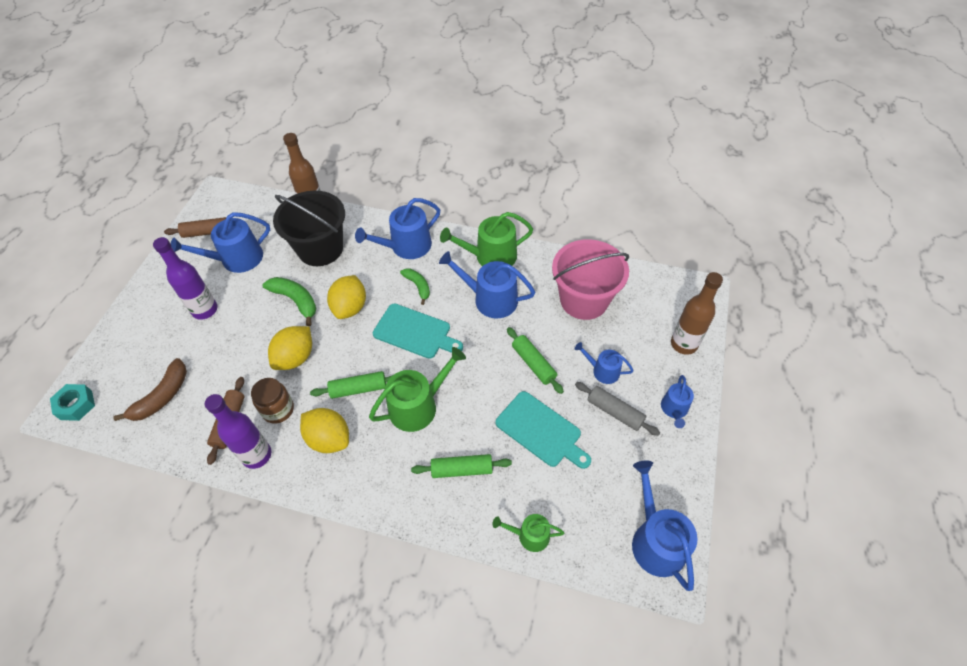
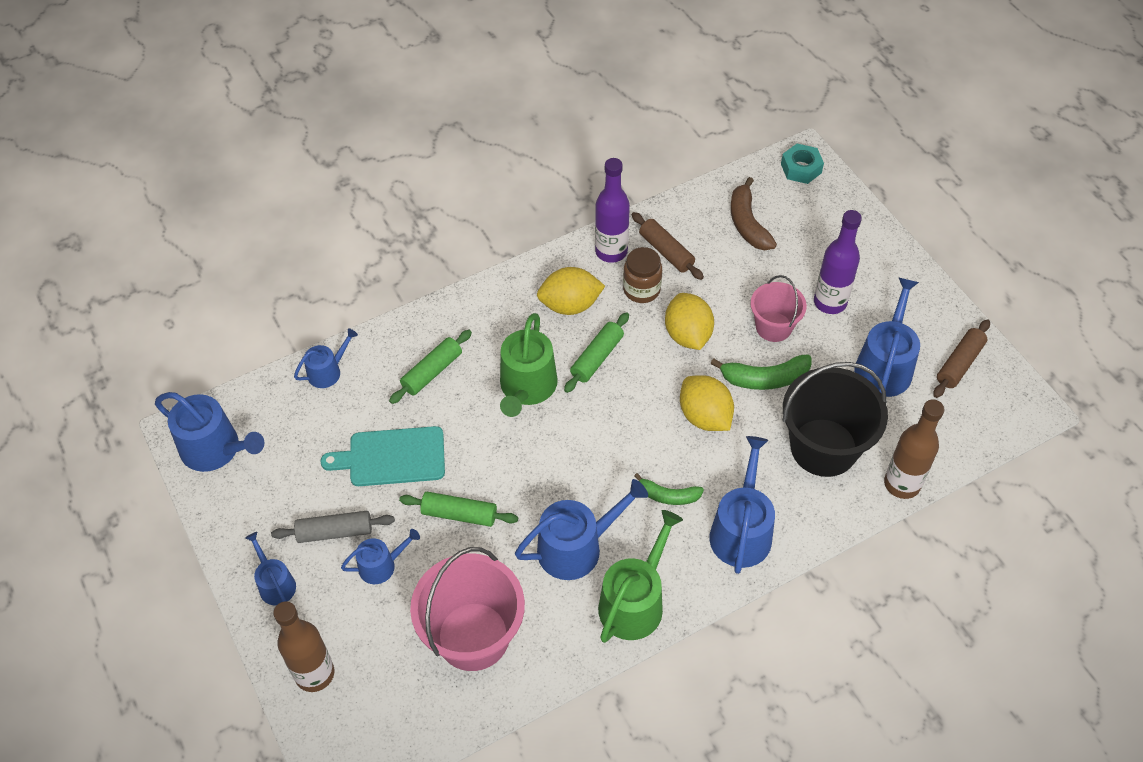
camera: 135 degrees right, 0 degrees up
turquoise cutting board [373,303,463,359] -> none
green watering can [493,514,564,552] -> blue watering can [294,328,358,388]
none -> pink bucket [750,275,807,342]

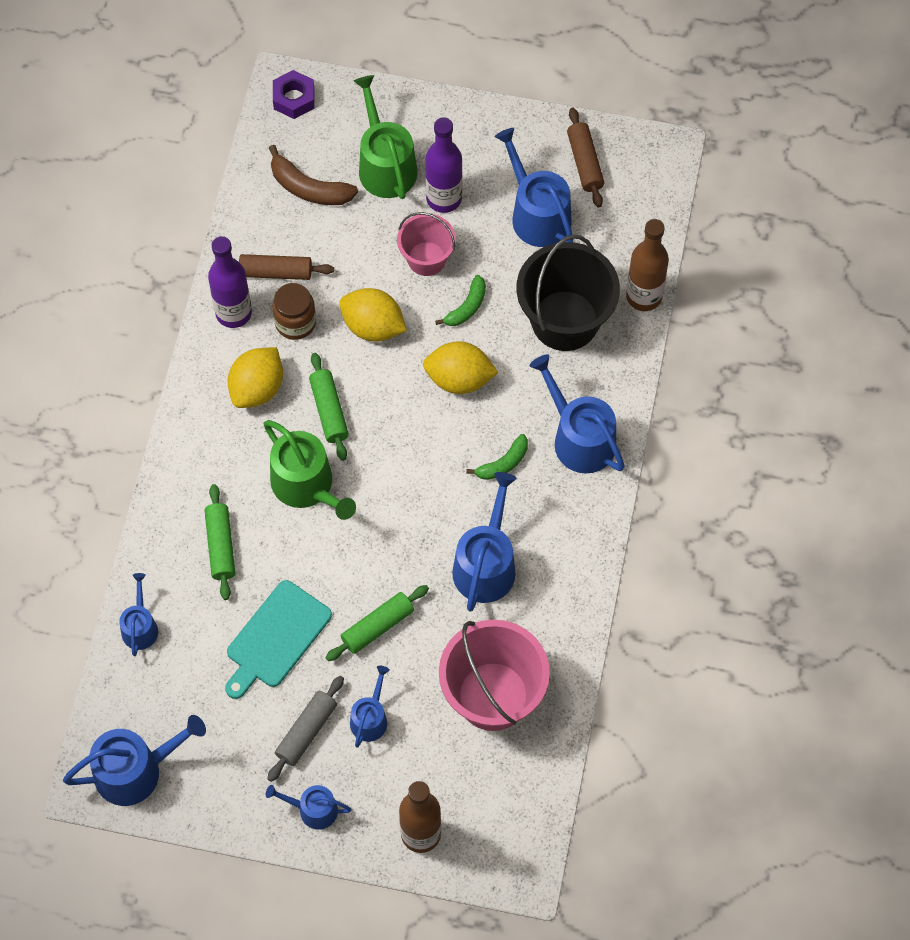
camera: 50 degrees left, 10 degrees up
green watering can [598,510,683,643] -> green watering can moved to [354,75,417,199]
green banana [710,355,811,390] -> green banana [435,275,486,326], size x0.66
turquoise nut [781,144,824,184] -> purple nut [273,70,315,119]

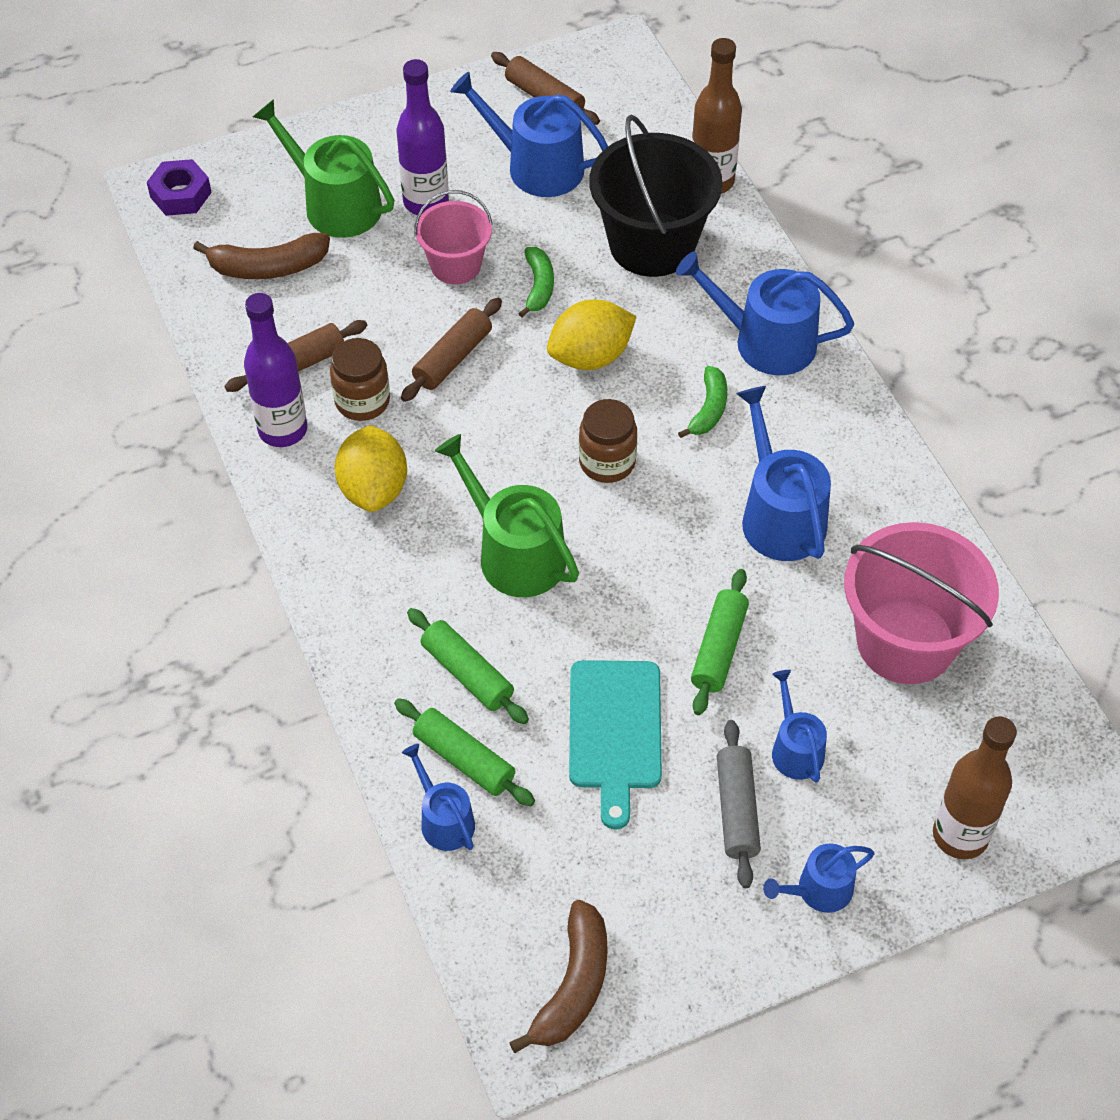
camera: 35 degrees left, 10 degrees down
blue watering can [63,715,206,806] -> brown banana [509,900,608,1053]
green watering can [264,420,356,520] -> green watering can turned 150 degrees counterclockwise [435,434,579,597]
green rolling pin [309,353,349,461] -> green rolling pin moved to [394,698,535,806]
yellow lemon [339,288,407,342] -> brown rolling pin [401,298,502,402]
none -> brown jar [579,399,637,483]

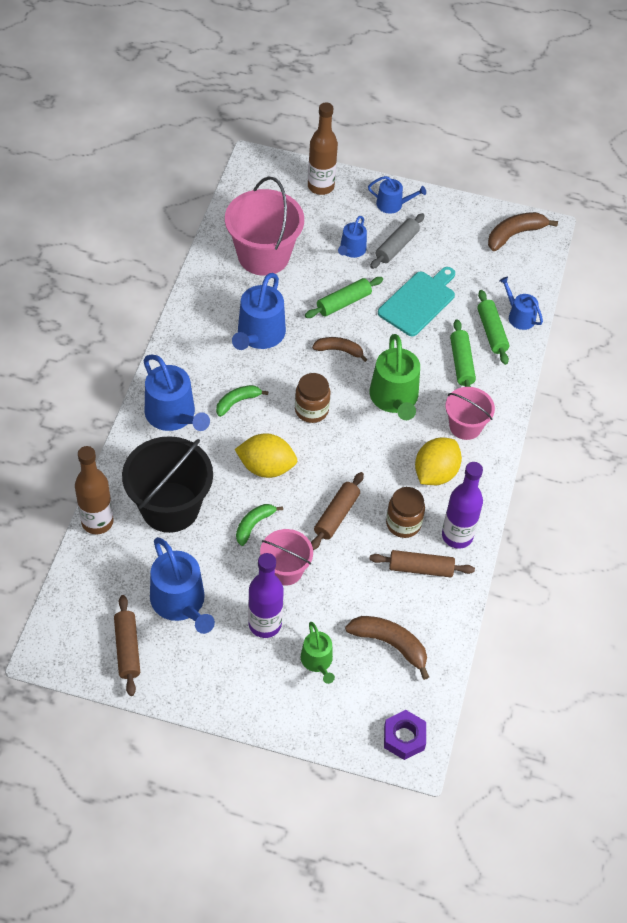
camera: 145 degrees left, 0 degrees up
green watering can [253,99,394,238] -> green watering can [301,622,335,684], size x0.58
brown rolling pin [401,298,502,402] -> brown rolling pin turned 45 degrees counterclockwise [311,472,364,550]
blue watering can [402,744,475,851] -> blue watering can turned 135 degrees clockwise [499,276,543,330]
none -> brown banana [312,337,367,362]
none -> pink bucket [445,387,495,440]

